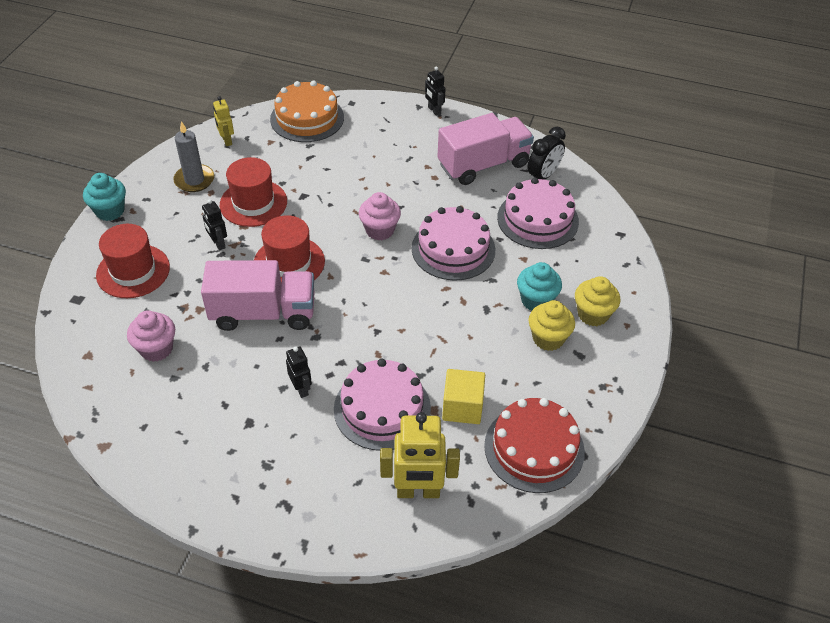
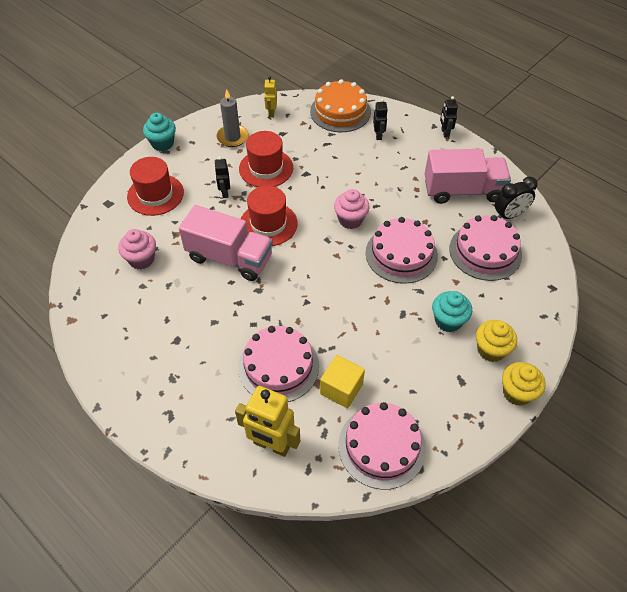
camera: 25 degrees right, 5 degrees up
black robot [286,347,312,398] -> black robot moved to [373,99,388,140]
red cake [484,398,585,493] -> pink cake [338,402,426,490]
yellow cupcake [529,300,575,351] -> yellow cupcake moved to [502,362,545,406]

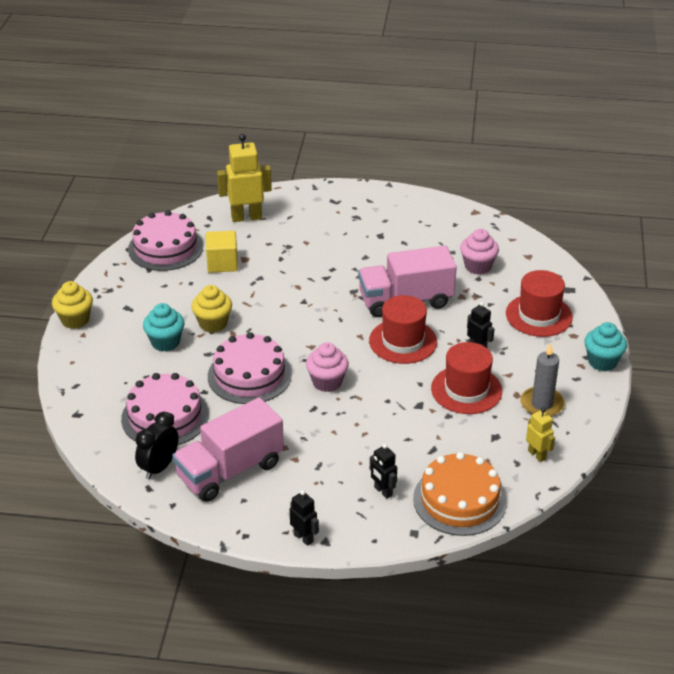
camera: 145 degrees right, 15 degrees down
pink cake [238,326,319,402] -> none
yellow cupcake [476,320,517,362] -> yellow cupcake moved to [191,285,232,333]

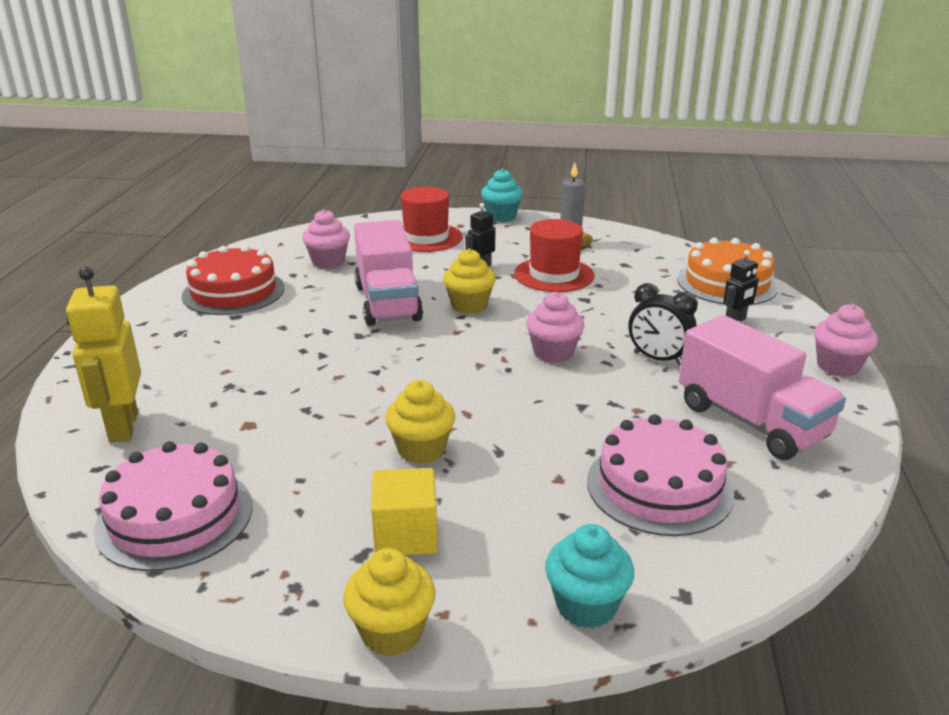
camera: 90 degrees left, 10 degrees down
black clock [135,412,179,479] -> black clock moved to [629,283,698,366]
turquoise cupcake [143,303,184,352] -> turquoise cupcake moved to [545,524,634,628]
yellow cube [206,231,238,273] -> yellow cube moved to [371,468,438,555]
pink cake [208,332,292,404] -> none
black robot [290,490,319,546] -> pink cupcake [814,304,878,377]
red hat [369,295,437,364] -> yellow cupcake [443,249,496,314]
yellow robot [526,408,555,462] -> none
none -> red cake [182,245,285,315]

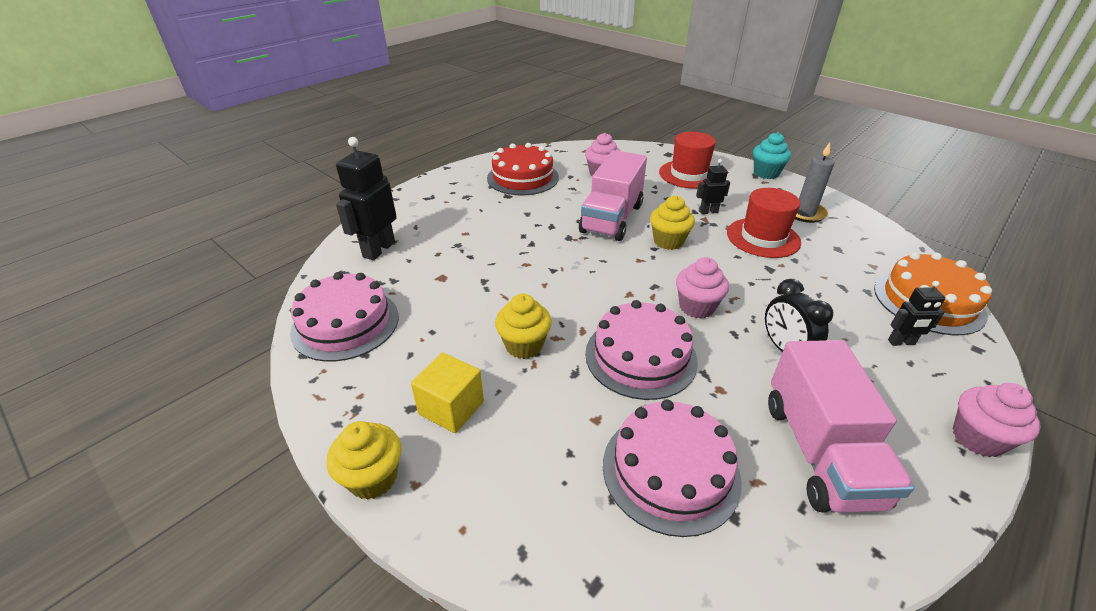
camera: 35 degrees right, 10 degrees up
yellow robot [66,266,141,442] -> black robot [336,137,397,260]
turquoise cupcake [545,524,634,628] -> none
none -> pink cake [585,300,698,400]

